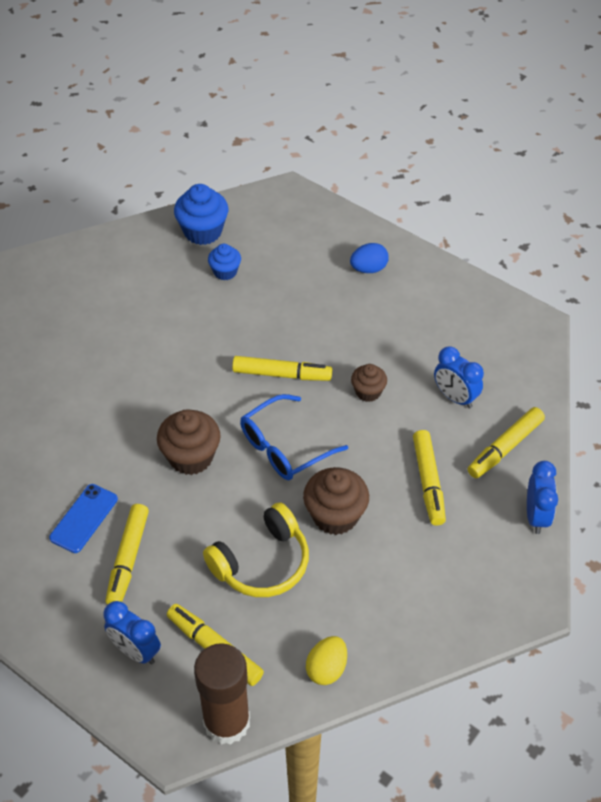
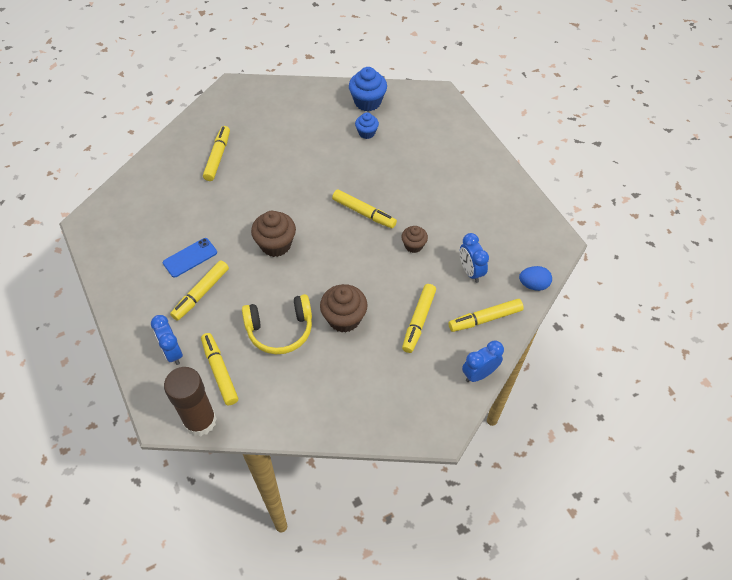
camera: 25 degrees right, 5 degrees up
blue glasses [240,394,348,480] -> none
yellow egg [306,636,347,685] -> none
blue egg [350,243,389,273] -> blue egg moved to [519,266,552,291]
blue clock [527,461,558,534] -> blue clock turned 150 degrees counterclockwise [462,341,504,382]
none -> yellow marker [203,126,230,181]

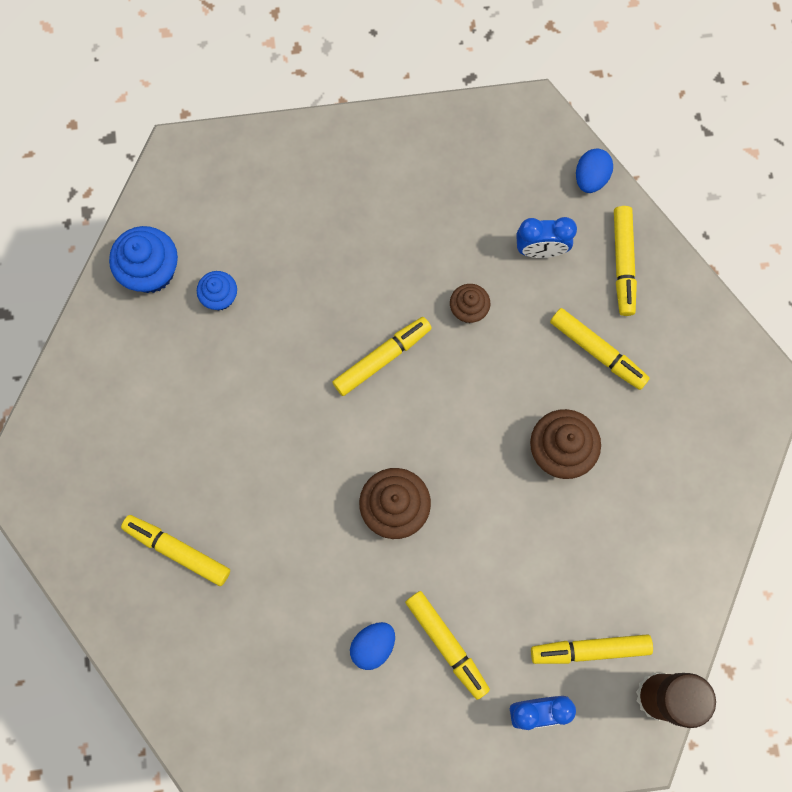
camera: 70 degrees left, 20 degrees up
blue phone [163,238,217,277] -> blue egg [350,622,395,670]
yellow headphones [242,294,312,354] -> none
blue clock [462,341,504,382] -> none

